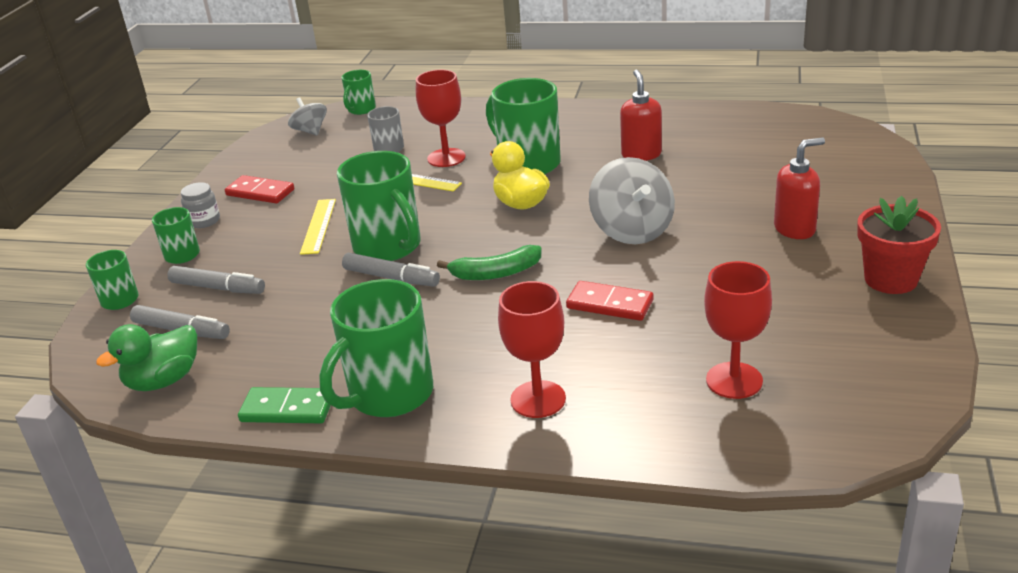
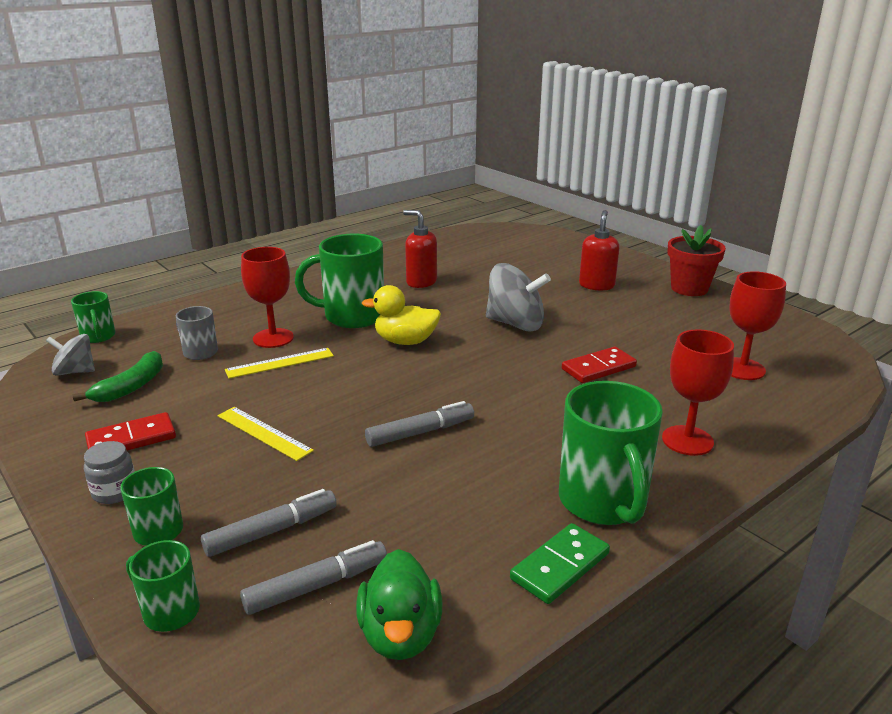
camera: 55 degrees left, 5 degrees down
green mug [337,151,421,261] -> none
green banana [437,245,542,280] -> green banana moved to [72,351,163,402]

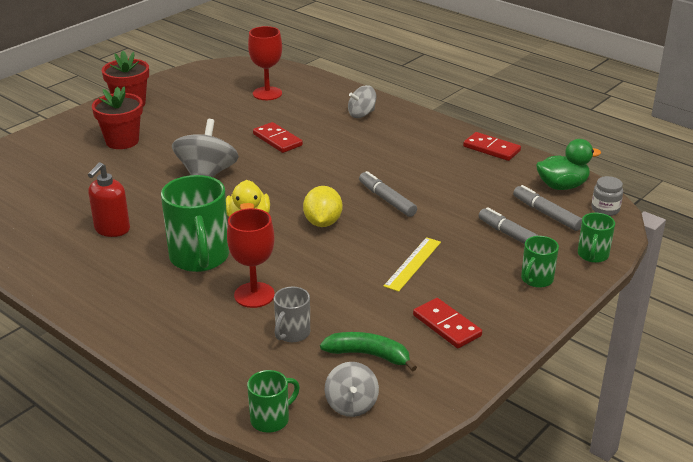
camera: 100 degrees left, 5 degrees up
grey jar [84,441,135,504] -> grey jar moved to [591,176,623,216]
yellow ruler [225,348,334,379] -> none
green domino [510,523,610,604] -> red domino [463,132,521,161]
green mug [559,381,663,525] -> none
red soap dispenser [579,210,619,291] -> red flower pot [92,86,143,149]
red goblet [662,329,734,456] -> grey spinning top [348,85,376,118]
none -> yellow lemon [303,186,342,227]

